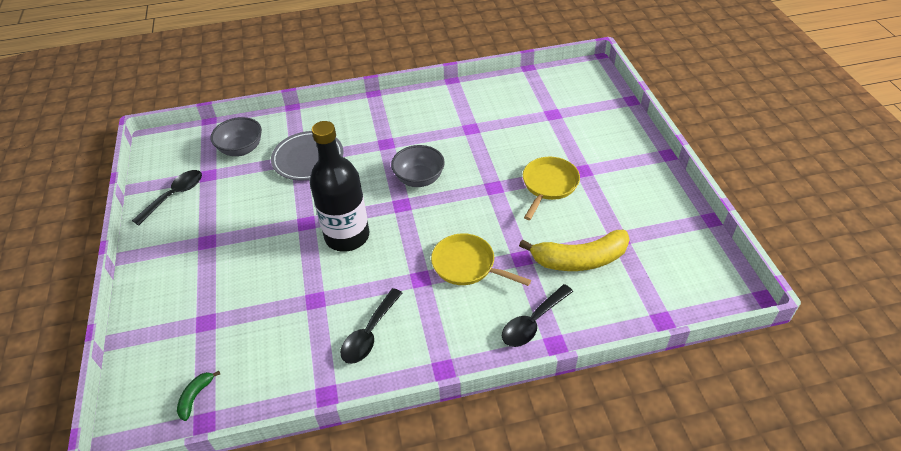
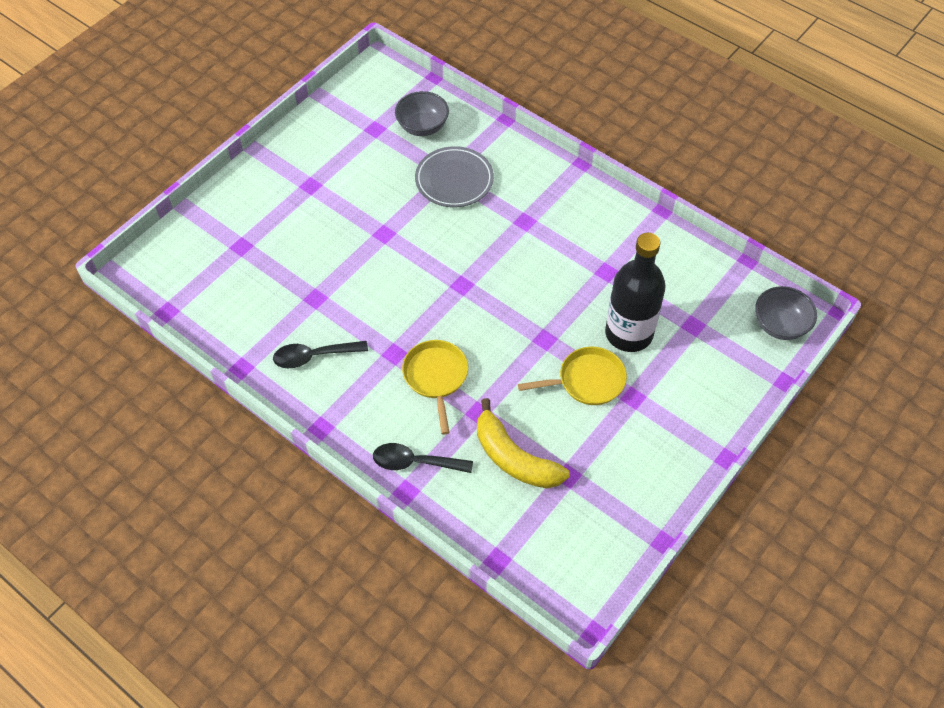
camera: 50 degrees right, 10 degrees up
black spoon [132,170,202,225] -> none
green banana [177,371,220,421] -> none
black bottle [310,121,369,252] -> black bottle moved to [605,233,666,352]
grey bowl [391,145,445,187] -> grey bowl moved to [755,286,817,340]

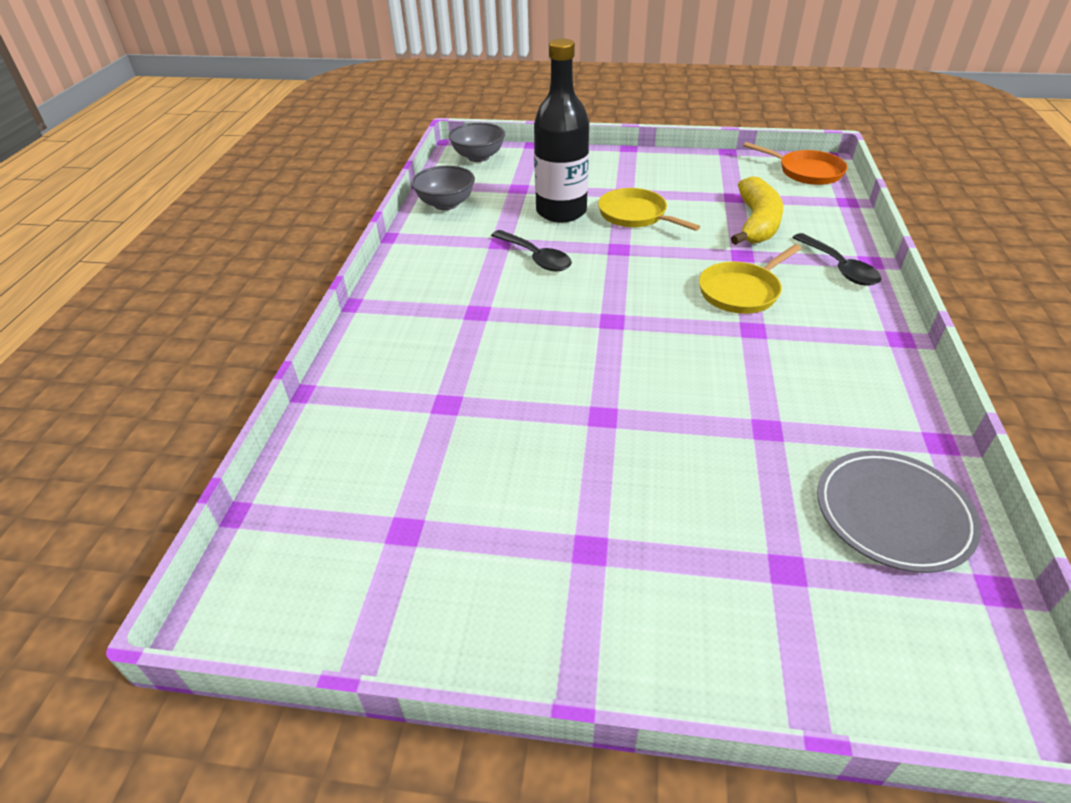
camera: 120 degrees left, 15 degrees down
black spoon [273,341,368,368] -> black spoon moved to [491,230,572,271]
grey bowl [395,91,449,136] -> grey bowl moved to [412,166,475,210]
grey plate [415,146,494,207] -> grey plate moved to [817,451,981,573]
none -> orange pan [743,142,848,185]

